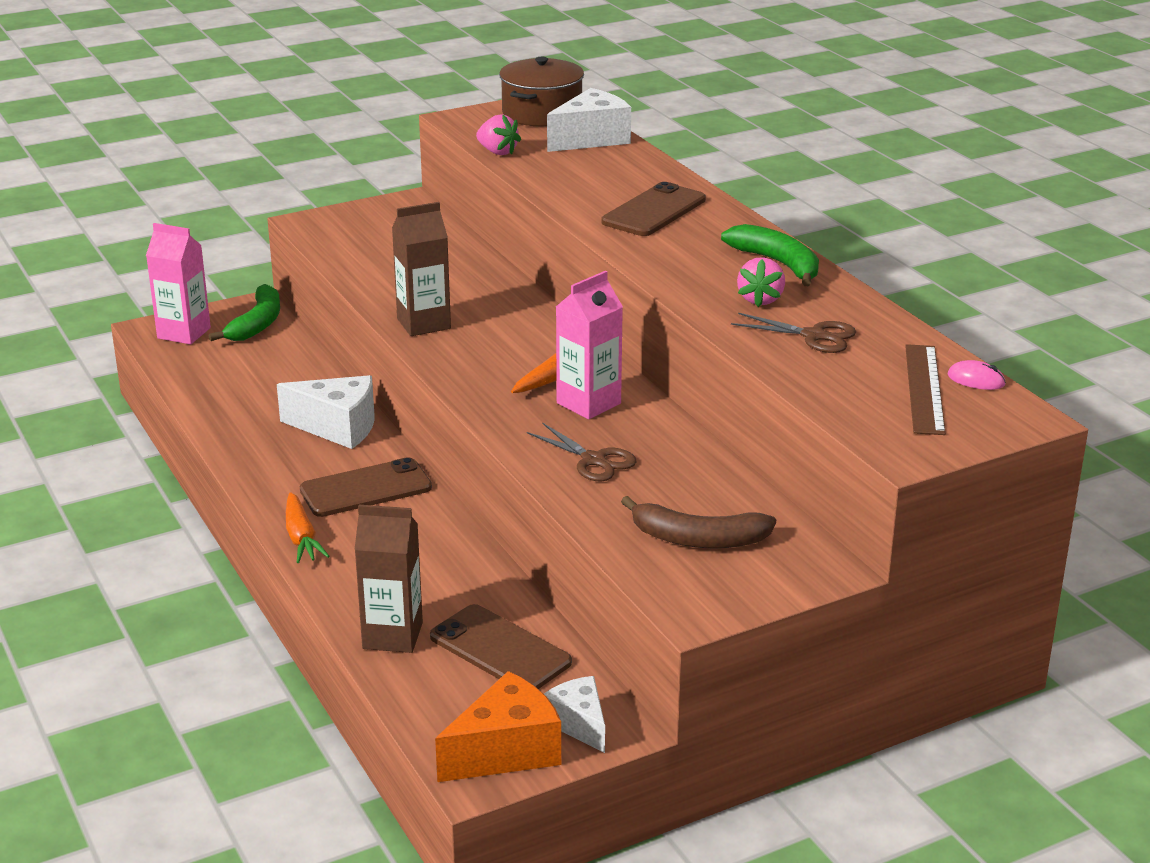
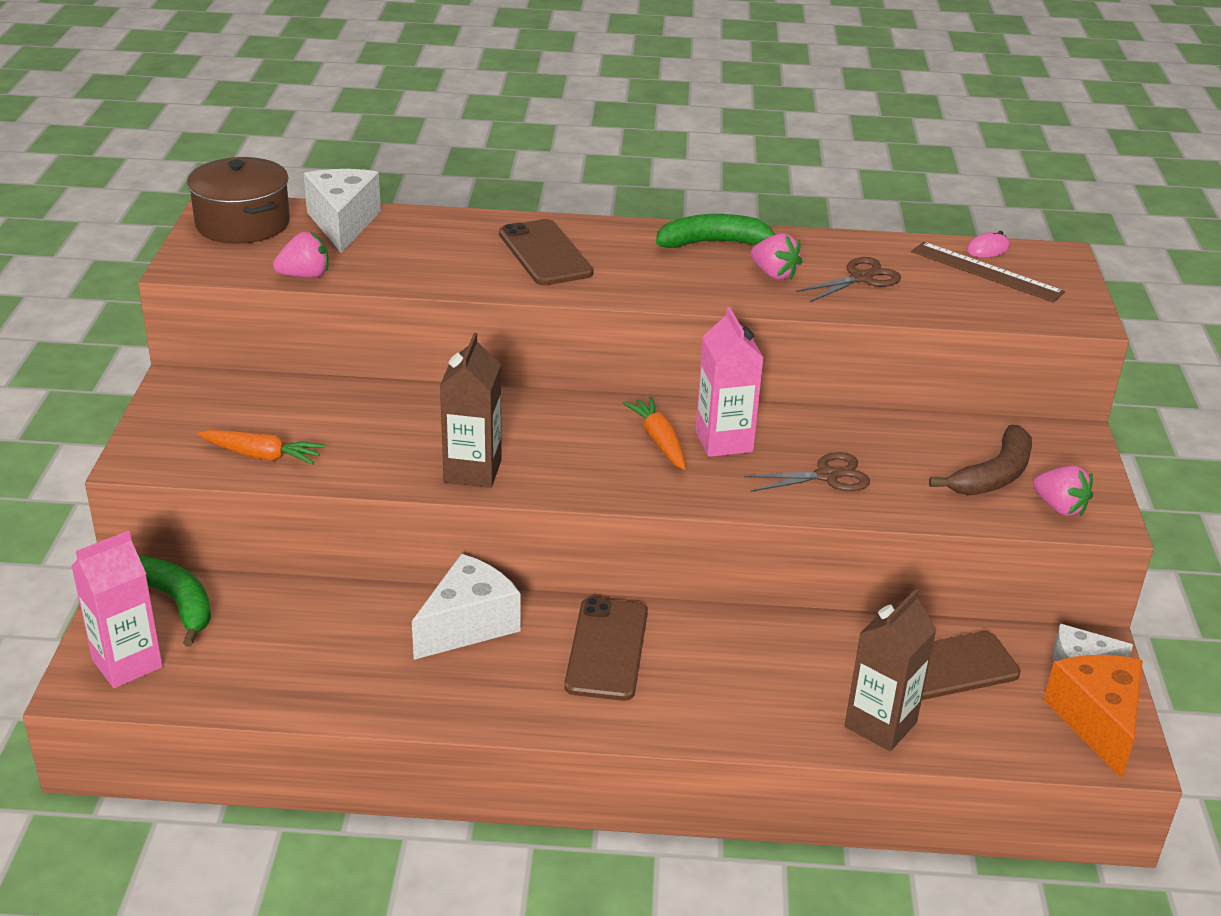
camera: 60 degrees left, 5 degrees up
orange carrot [286,492,330,563] -> orange carrot moved to [197,430,325,465]
none -> pink strawberry [1033,466,1093,516]

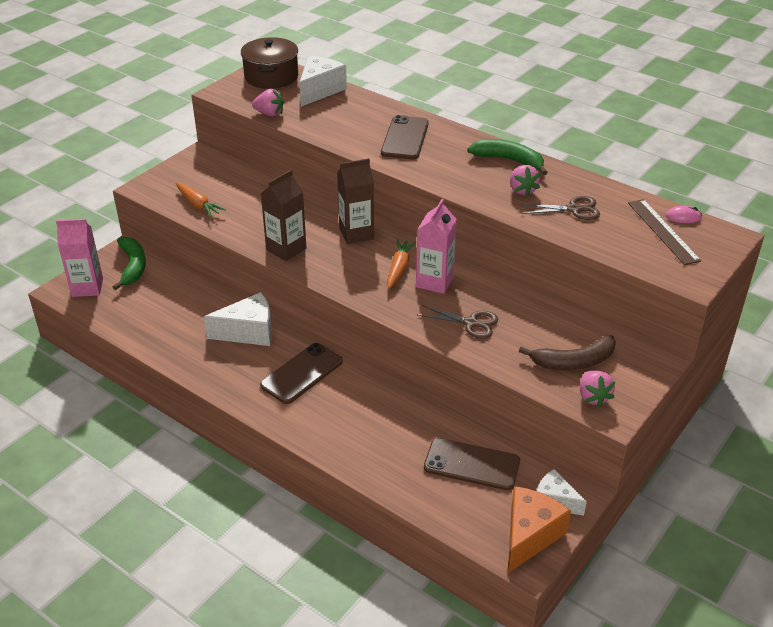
camera: 35 degrees right, 5 degrees up
brown carton [845,589,937,751] -> brown carton moved to [337,158,374,244]

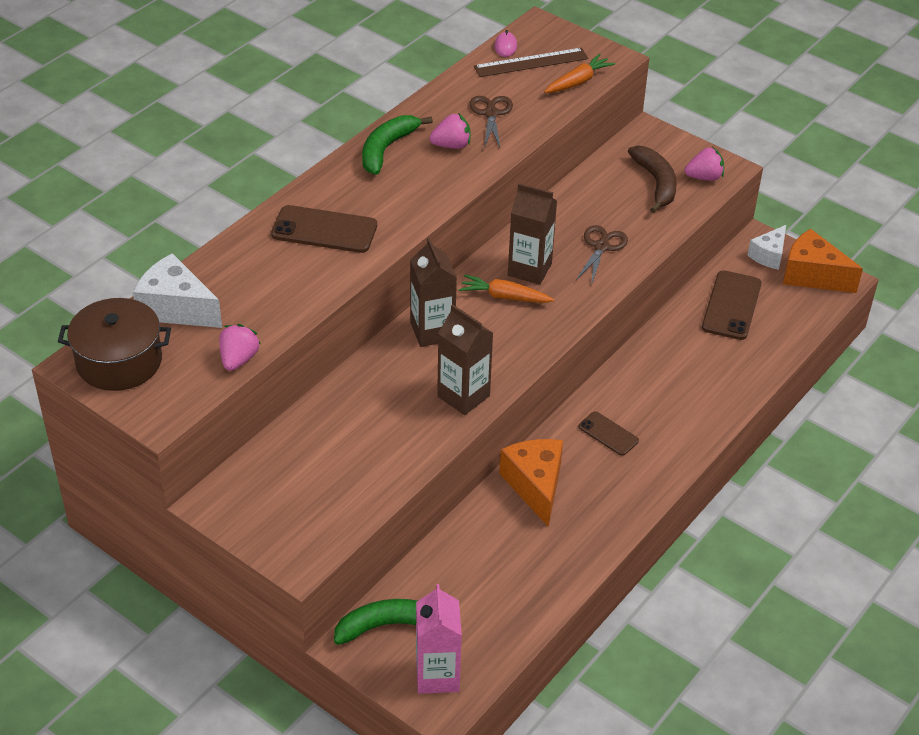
camera: 90 degrees left, 5 degrees up
orange carrot [176,183,226,217] -> orange carrot moved to [544,54,615,93]
white cheese [204,292,272,346] -> orange cheese [499,439,563,527]
brown phone [260,343,343,404] -> brown phone [579,411,639,456], size x0.59
pink carton [416,199,457,294] -> brown carton [508,183,557,285]

